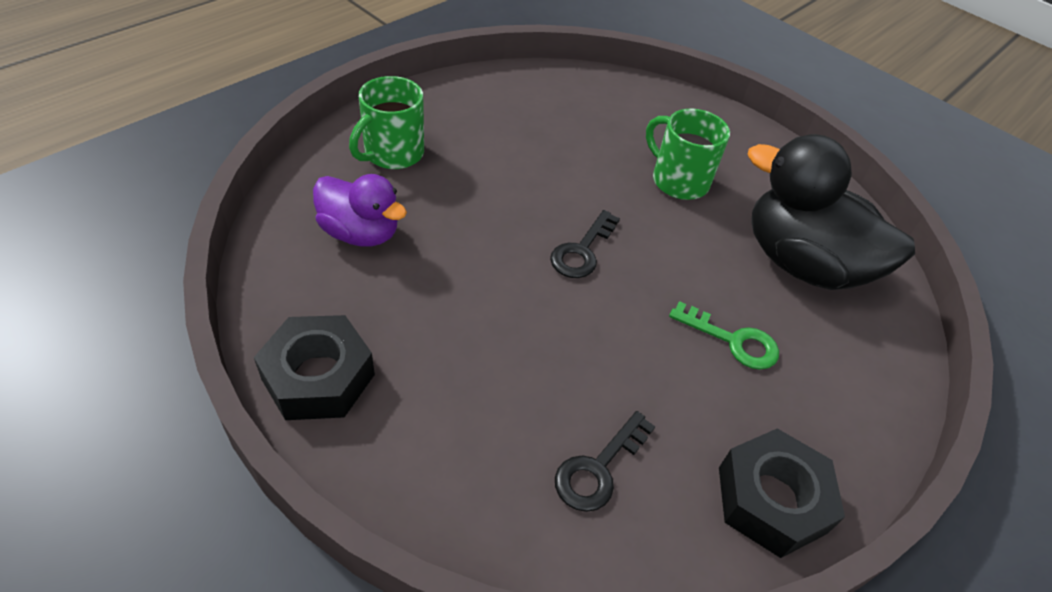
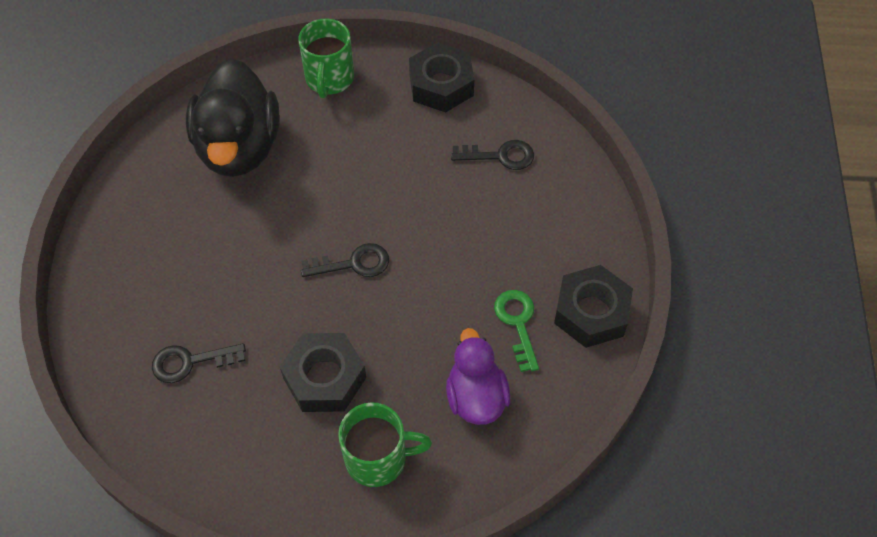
camera: 125 degrees left, 10 degrees up
green mug [646,108,730,200] -> green mug moved to [298,19,354,98]
green key [669,301,779,370] -> green key moved to [494,290,539,372]
none -> black key [152,343,246,383]
none -> black nut [280,333,366,412]

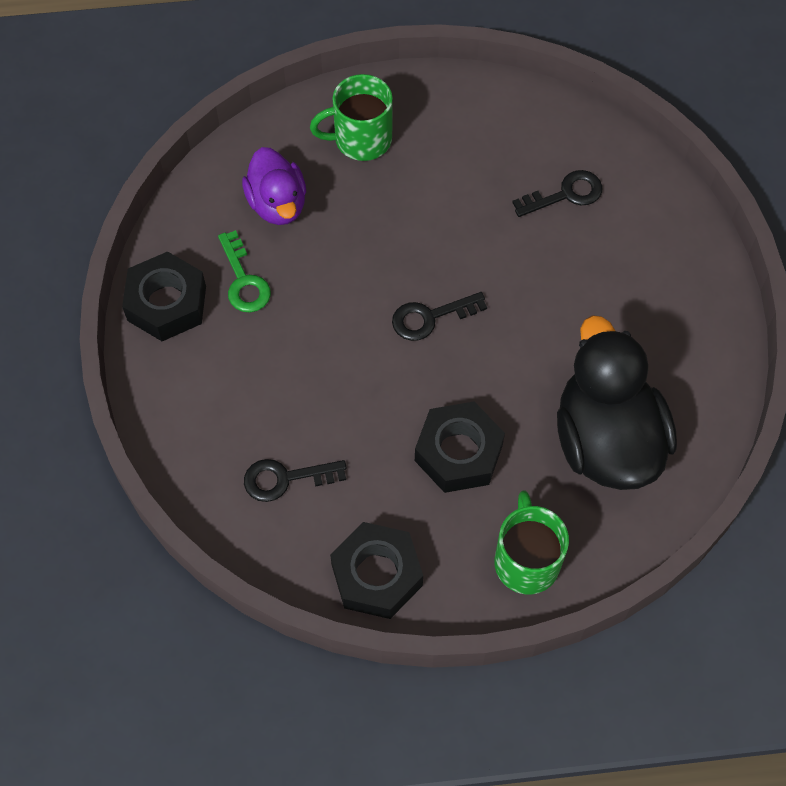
camera: 170 degrees right, 5 degrees up
black nut [280,333,366,412] -> black nut moved to [415,402,505,493]

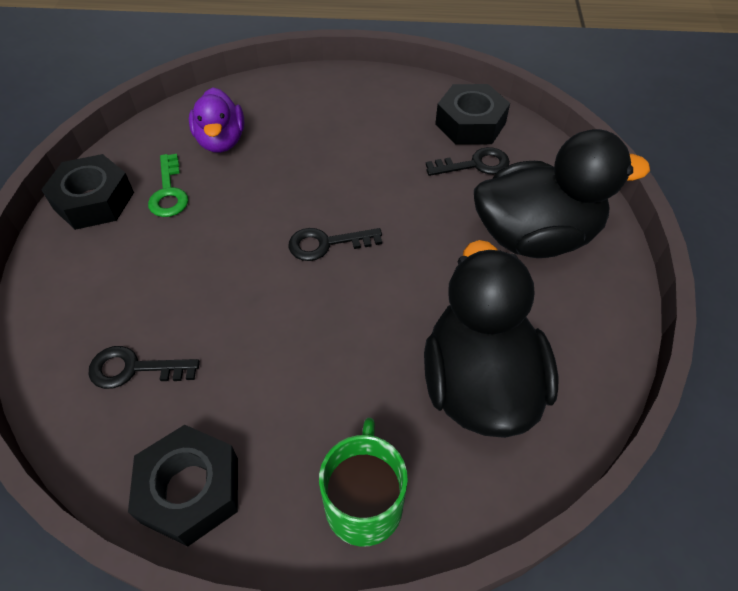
camera: 10 degrees right, 10 degrees down
green mug [310,74,393,161] -> none
black nut [415,402,505,493] -> black nut moved to [435,84,510,145]
none -> black duck [474,129,650,258]

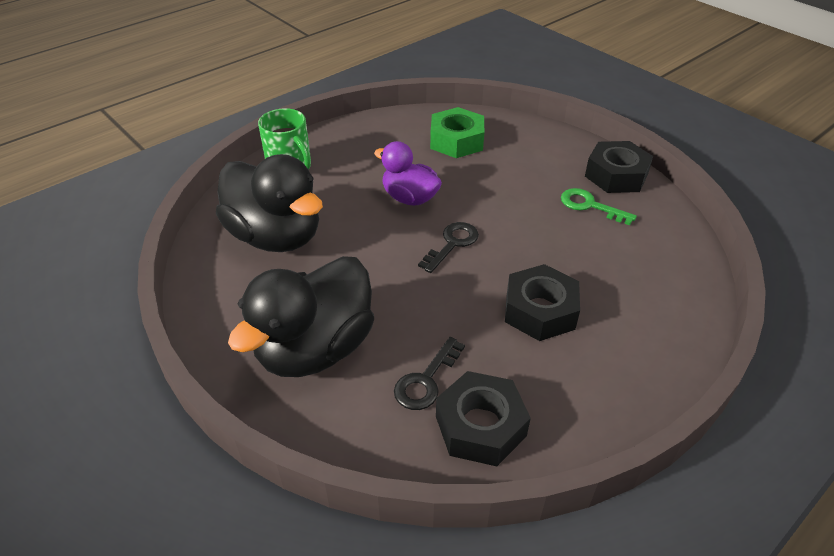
camera: 135 degrees right, 10 degrees down
black key [88,346,200,389] -> green nut [430,107,484,158]
black nut [128,425,238,547] -> black nut moved to [505,264,580,341]
purple duck [189,87,244,153] -> purple duck moved to [374,141,442,206]

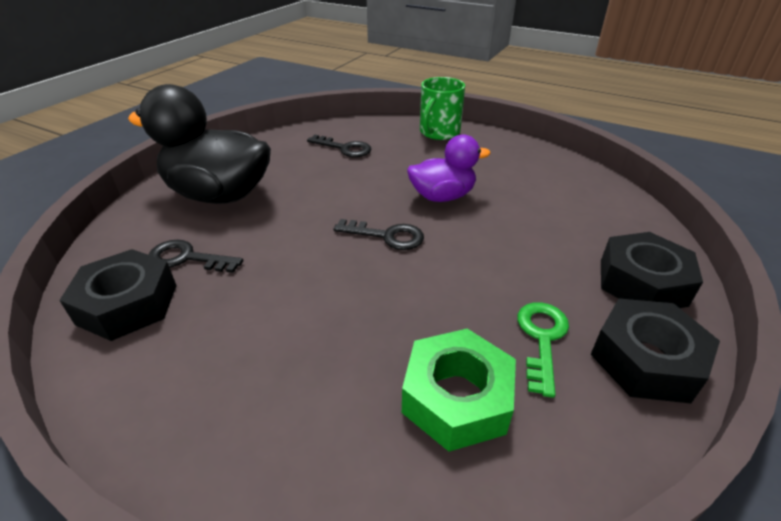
camera: 70 degrees right, 5 degrees down
black duck [216,154,323,252] -> black key [307,135,372,157]
purple duck [374,141,442,206] -> purple duck turned 60 degrees clockwise [407,134,491,202]
green nut [430,107,484,158] -> green nut moved to [402,329,516,452]
black nut [505,264,580,341] -> black nut moved to [601,232,703,308]

